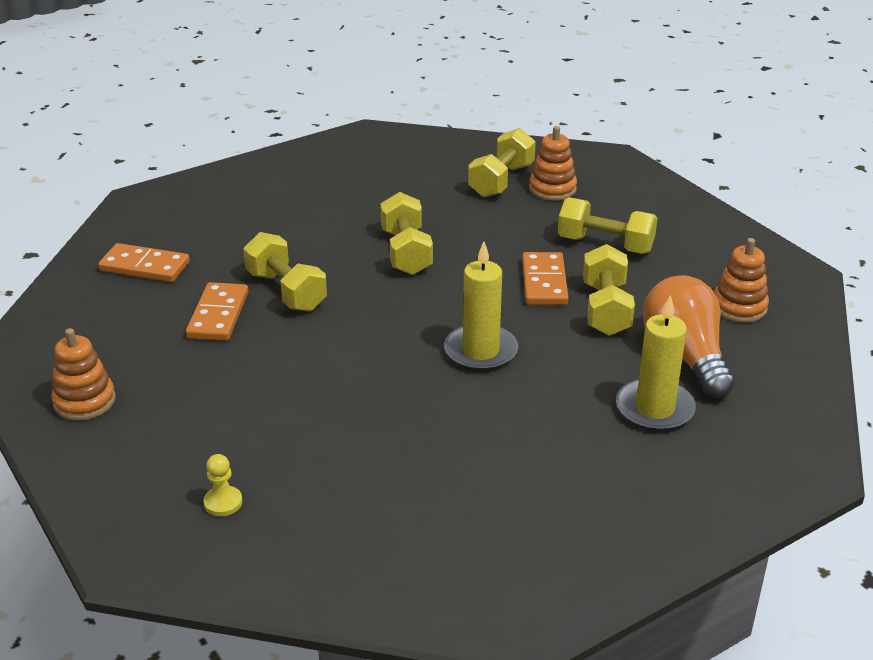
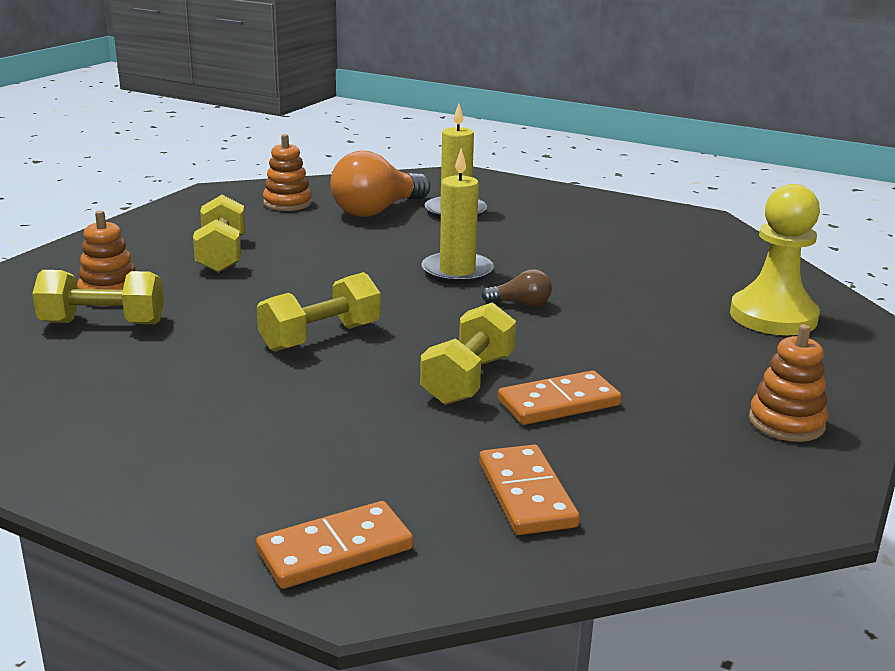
camera: 120 degrees left, 10 degrees down
yellow pawn [203,454,242,516] -> yellow pawn [730,184,820,335], size x2.47
orange domino [522,252,569,305] -> orange domino moved to [256,501,413,589]
yellow dumbbell [583,244,635,336] -> none
none -> brown light bulb [481,269,552,307]

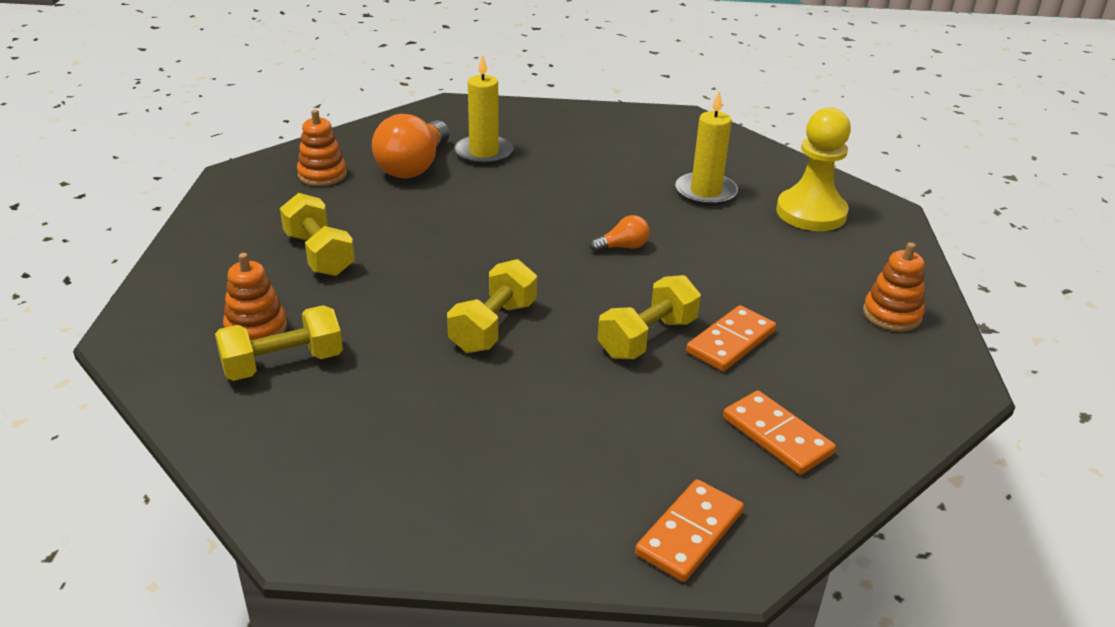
camera: 25 degrees left, 10 degrees up
yellow dumbbell [420,302,516,405] -> yellow dumbbell turned 45 degrees clockwise [597,275,701,359]
yellow candle [421,148,494,284] -> yellow candle moved to [675,91,738,206]
brown light bulb [481,269,552,307] -> orange light bulb [590,215,649,252]

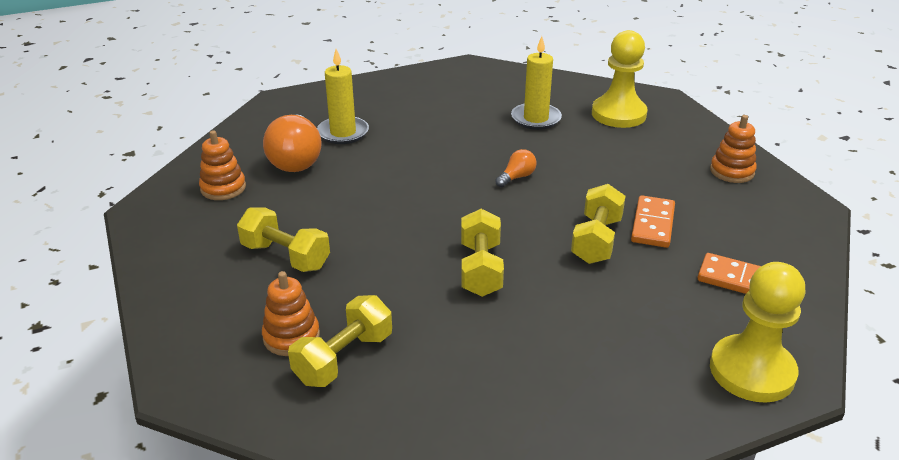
camera: 25 degrees left, 0 degrees up
orange domino [635,479,744,582] -> yellow pawn [710,262,805,403]

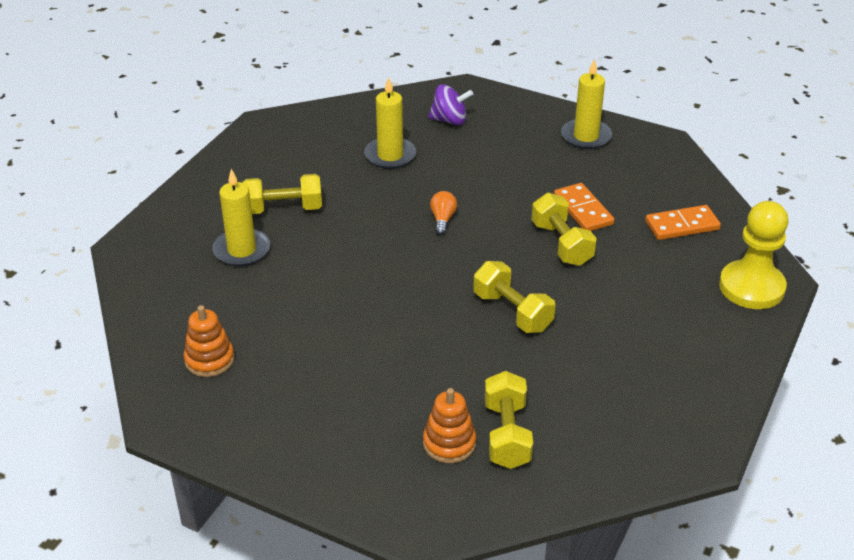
camera: 40 degrees left, 5 degrees up
yellow dumbbell [237,207,330,272] -> yellow dumbbell moved to [242,174,322,214]
orange light bulb [263,114,322,172] -> none
yellow pawn [592,30,648,128] -> purple spinning top [428,84,473,125]
orange stacking toy [710,115,757,183] -> yellow candle [561,59,612,149]

